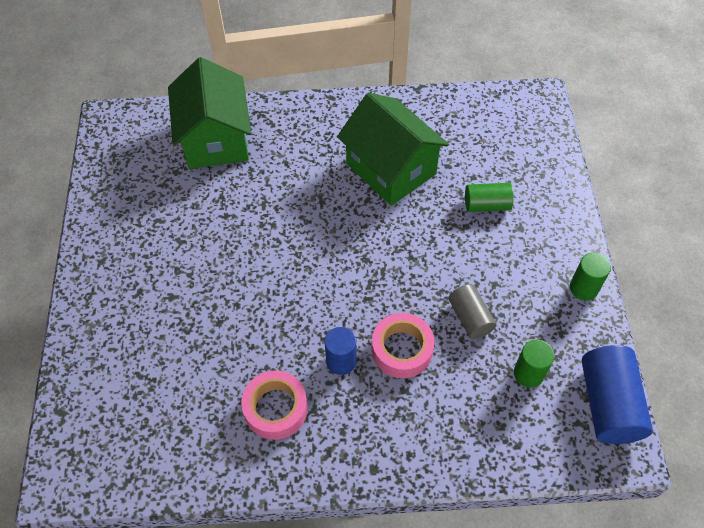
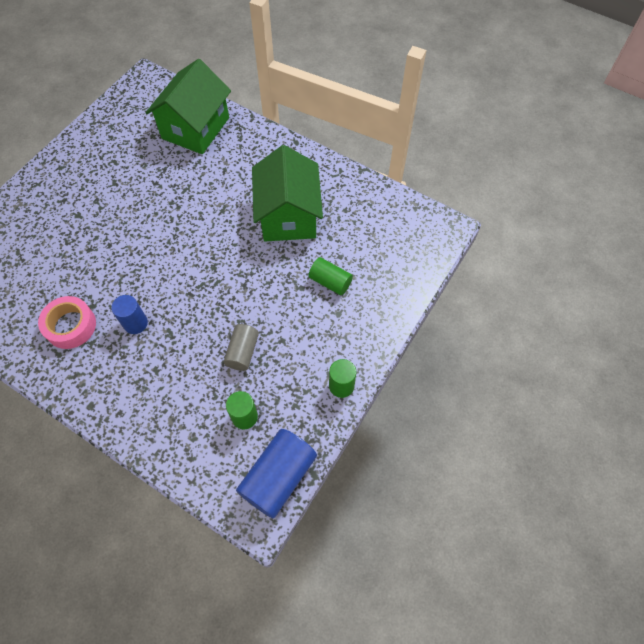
camera: 35 degrees right, 5 degrees up
pink tape [372,313,435,378] -> none

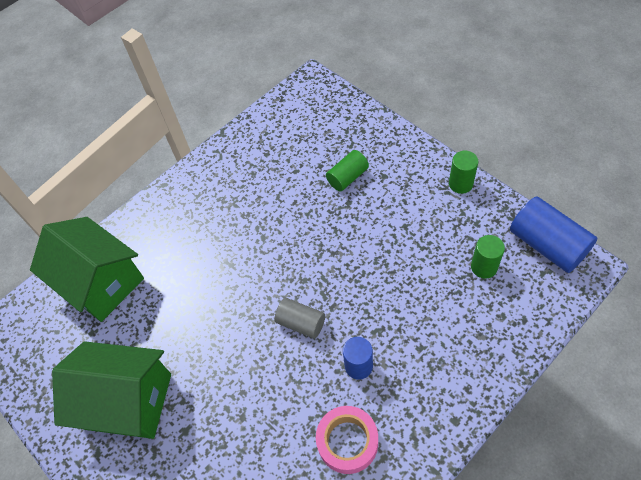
camera: 70 degrees left, 5 degrees down
grey cylinder [224,324,259,371] -> grey cylinder moved to [275,298,325,339]
green house [252,145,323,242] -> green house moved to [52,341,171,439]

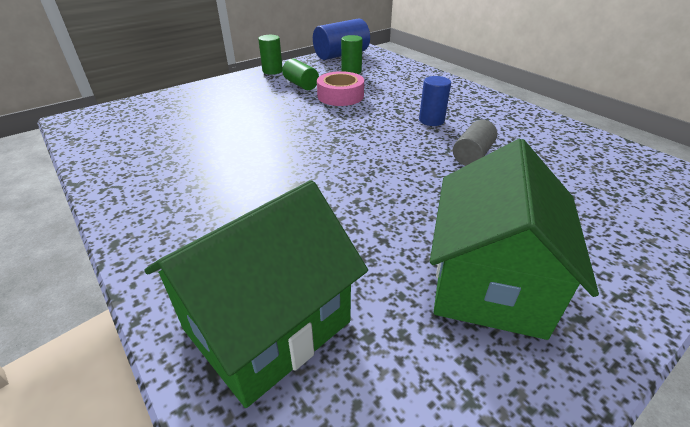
camera: 90 degrees left, 20 degrees down
grey cylinder [275,298,325,339] -> grey cylinder moved to [453,120,497,166]
pink tape [316,406,378,474] -> pink tape moved to [317,71,364,106]
green cylinder [326,150,369,192] -> green cylinder moved to [282,59,319,90]

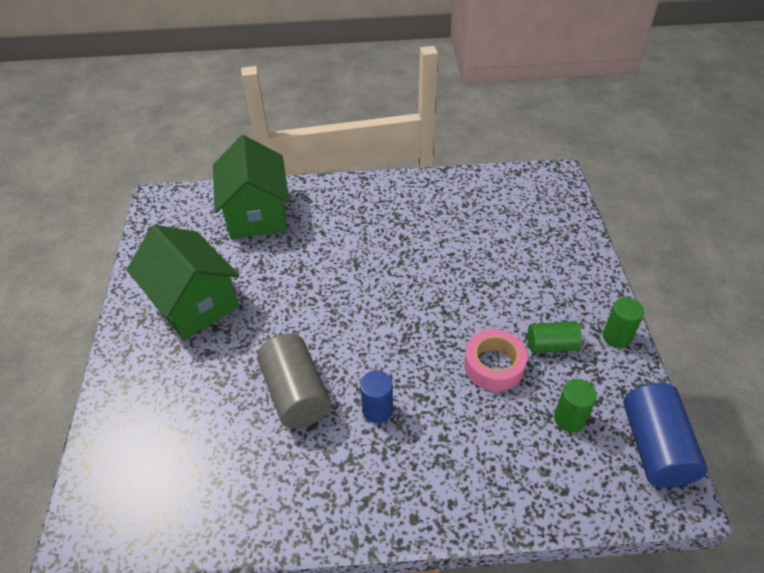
camera: 125 degrees right, 10 degrees up
grey cylinder [453,120,497,166] -> grey cylinder [257,333,331,429], size x1.66

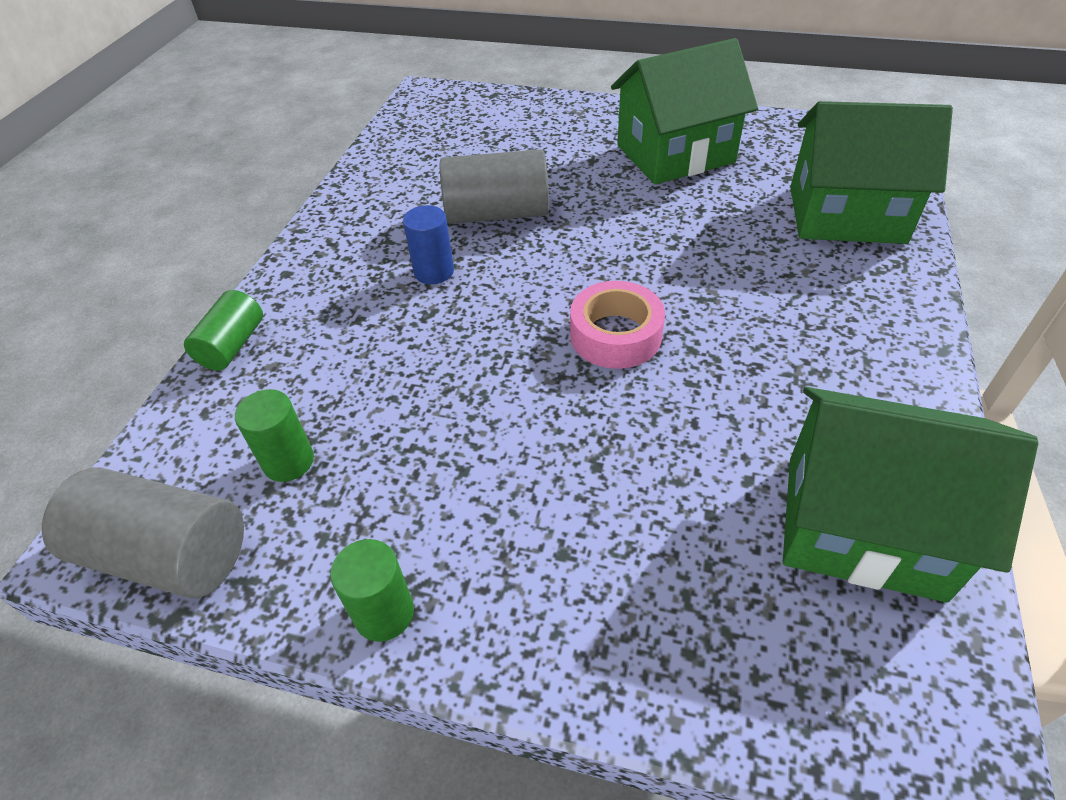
camera: 110 degrees right, 0 degrees up
pink tape [464,329,528,391] -> pink tape moved to [570,281,665,369]
green cylinder [528,321,582,353] -> green cylinder moved to [184,290,263,370]
blue cylinder [623,383,708,488] -> grey cylinder [42,467,244,598]
none -> green house [783,387,1038,602]

